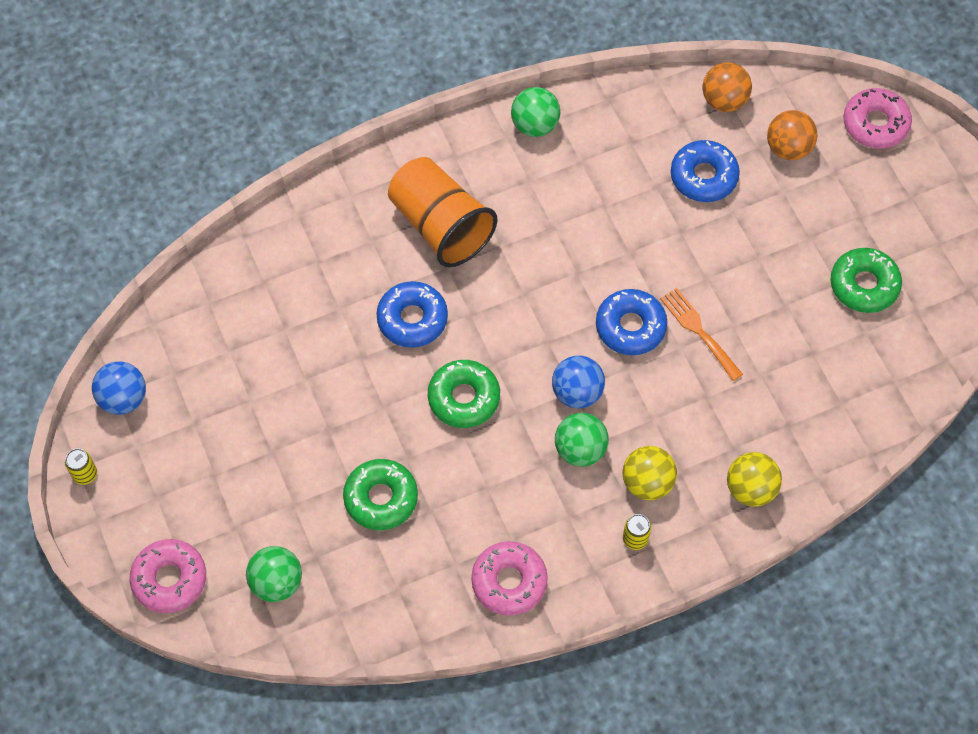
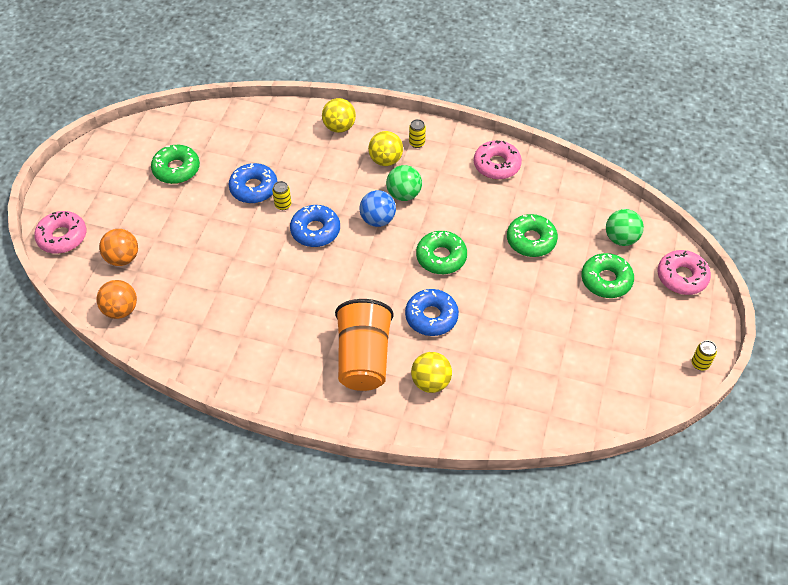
camera: 140 degrees left, 10 degrees down
blue ball [92,362,146,415] -> none
green ball [511,87,560,137] -> none
orange fork [660,288,743,381] -> yellow can [272,181,291,210]
blue donut [671,140,740,202] -> blue donut moved to [229,163,278,203]
none -> yellow ball [411,352,452,393]
none -> green donut [581,253,634,298]

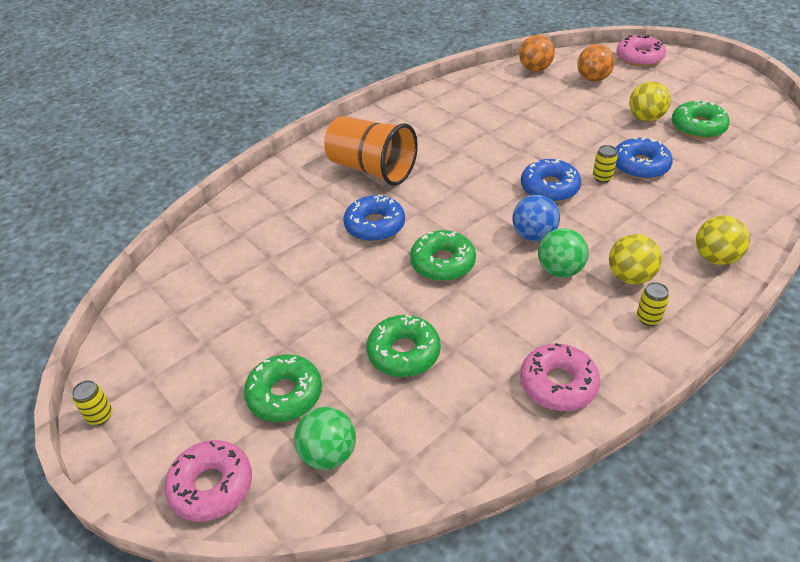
camera: 125 degrees right, 10 degrees down
yellow ball [411,352,452,393] -> yellow ball moved to [629,81,671,122]

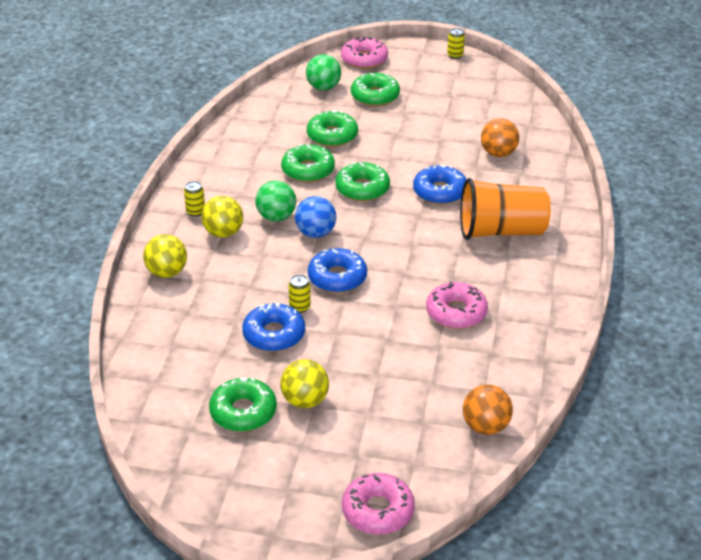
camera: 140 degrees right, 5 degrees down
pink donut [520,343,600,411] -> pink donut moved to [426,282,488,329]
orange ball [577,44,615,82] -> orange ball moved to [481,119,519,157]
none -> green donut [281,144,335,182]

